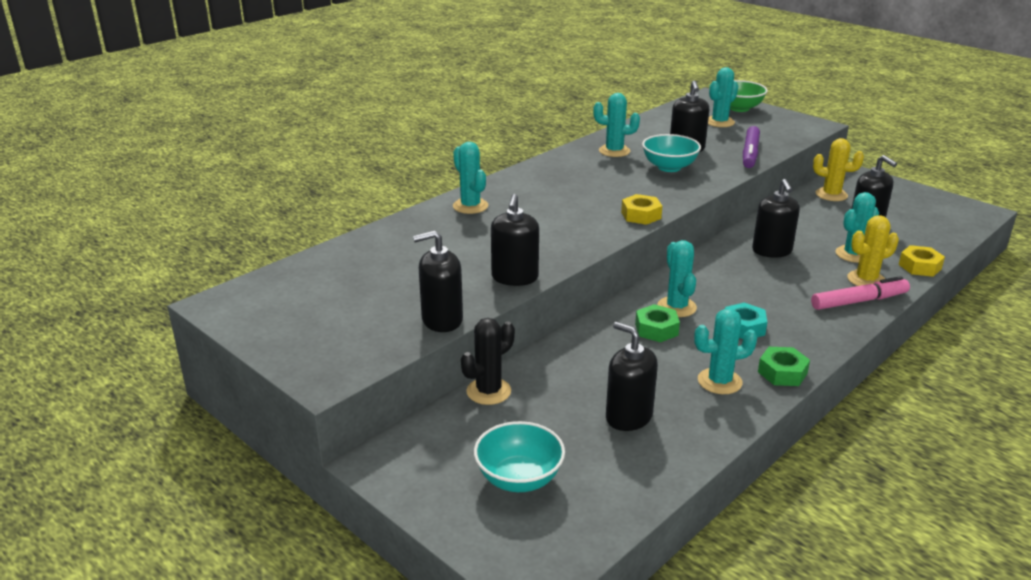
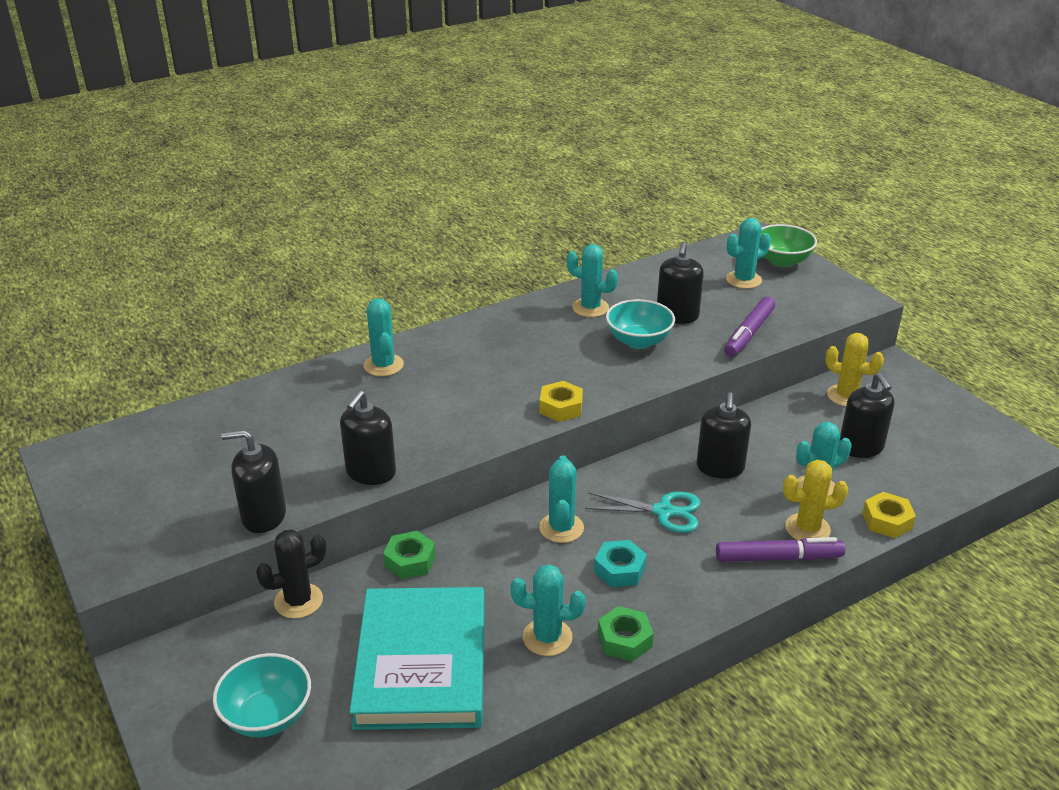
camera: 15 degrees right, 5 degrees up
black soap dispenser [606,322,658,431] -> turquoise book [349,587,485,730]
green nut [635,304,680,342] -> green nut moved to [383,531,436,580]
pink marker [811,276,910,310] -> purple marker [716,537,845,562]
none -> turquoise scissors [585,491,700,533]

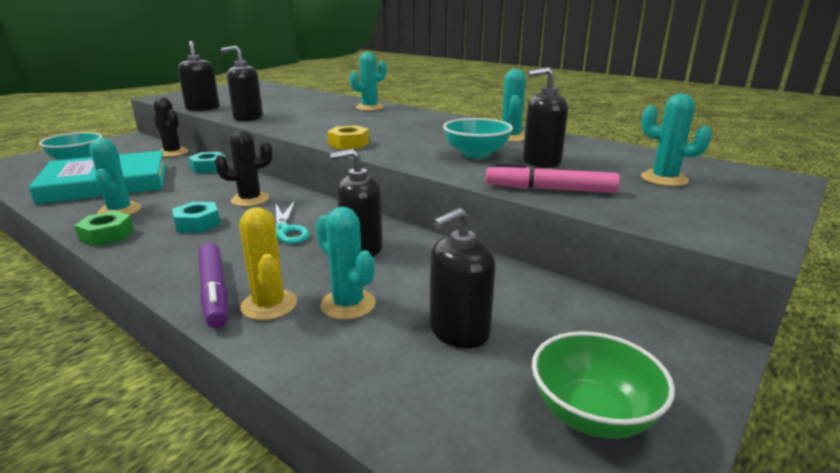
camera: 70 degrees right, 10 degrees down
green nut [383,531,436,580] -> turquoise nut [188,152,226,174]
turquoise cactus [539,455,584,543] -> black cactus [215,130,272,207]
purple marker [724,297,775,357] -> pink marker [486,162,620,193]
green bowl [761,224,817,267] -> green bowl moved to [532,331,675,439]
yellow cactus [825,333,884,406] -> none
yellow nut [862,492,916,538] -> none

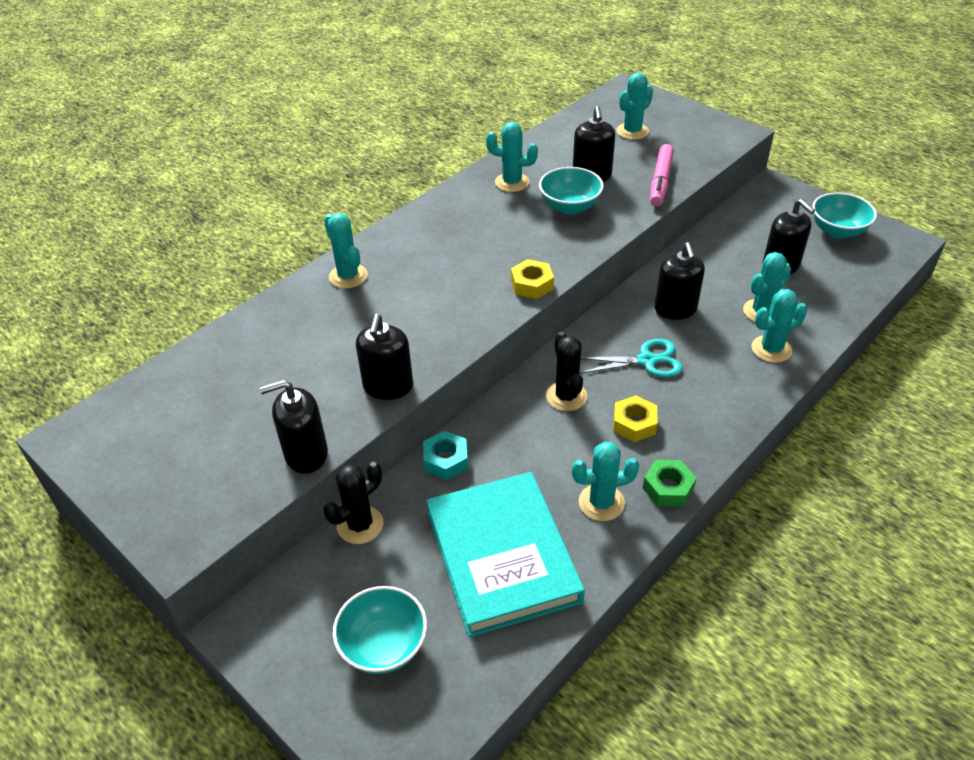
camera: 85 degrees left, 20 degrees up
turquoise nut [172,202,220,233] -> yellow nut [613,395,658,442]
purple marker [198,243,228,329] -> none
yellow cactus [239,207,297,320] -> turquoise cactus [752,289,807,363]
green bowl [532,331,675,439] -> turquoise bowl [813,192,877,238]

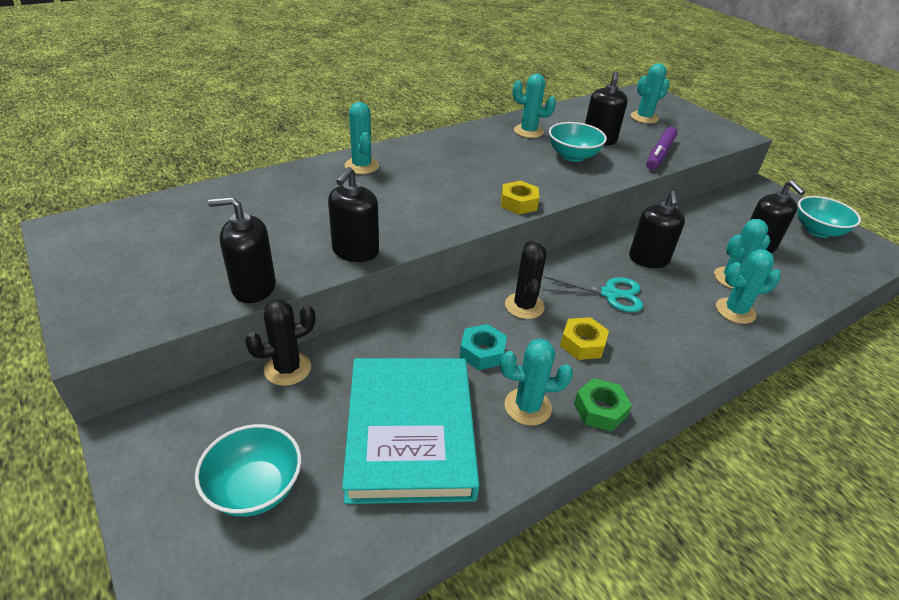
camera: 10 degrees right, 5 degrees down
turquoise nut [423,431,468,480] -> turquoise nut moved to [459,324,507,370]
pink marker [650,144,674,206] -> purple marker [646,127,677,170]

